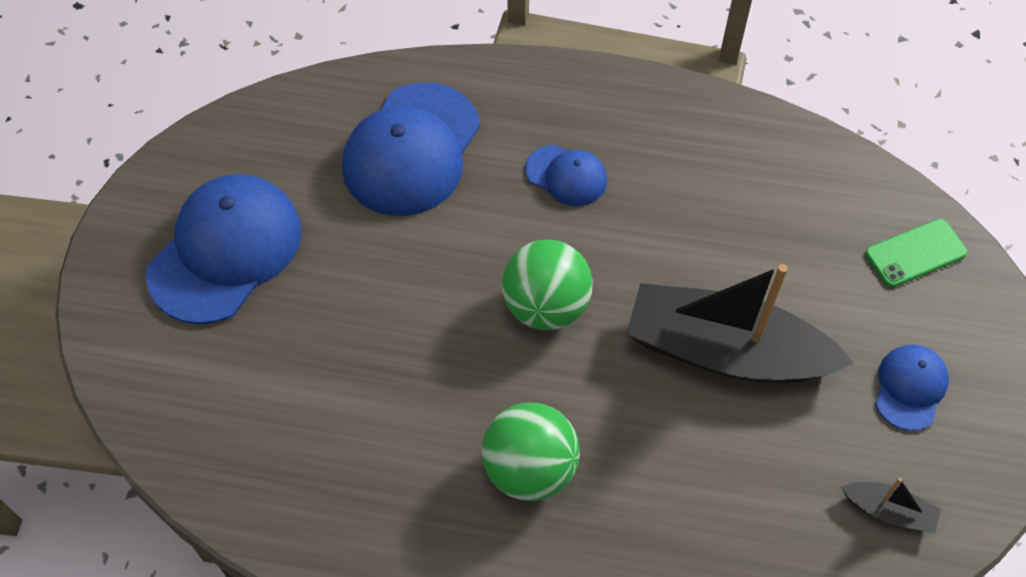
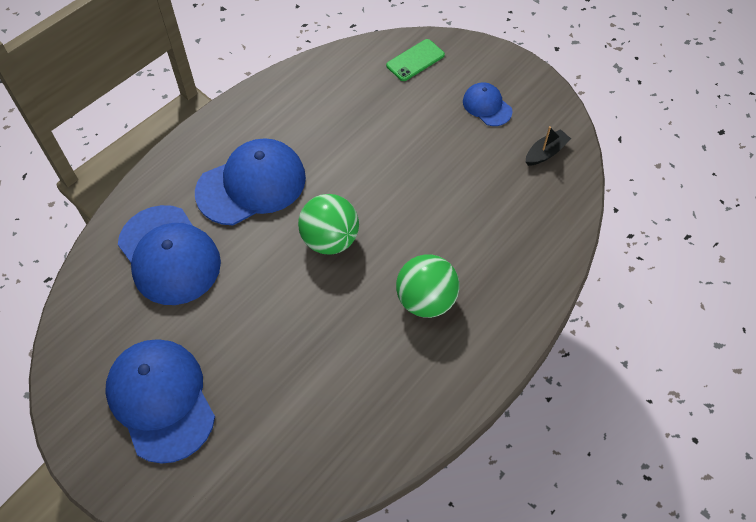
camera: 60 degrees left, 0 degrees up
blue cap [525,145,607,206] -> blue cap [195,138,306,225], size x1.96
black boat [627,264,854,382] -> none
green phone [865,219,968,288] -> green phone turned 45 degrees clockwise [386,39,445,81]

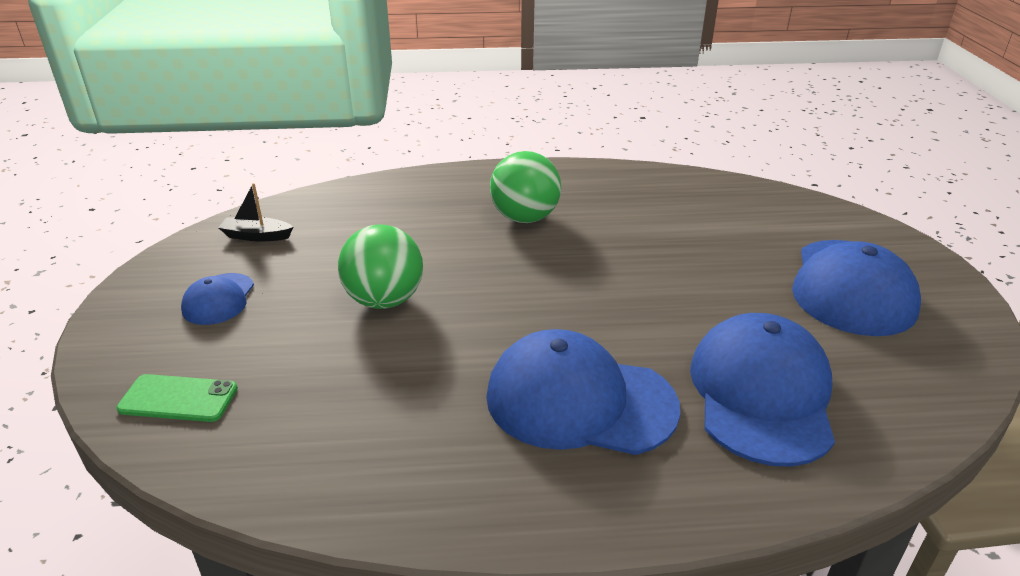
camera: 135 degrees left, 25 degrees down
green ball [298,194,359,255] -> green ball moved to [338,224,423,309]

